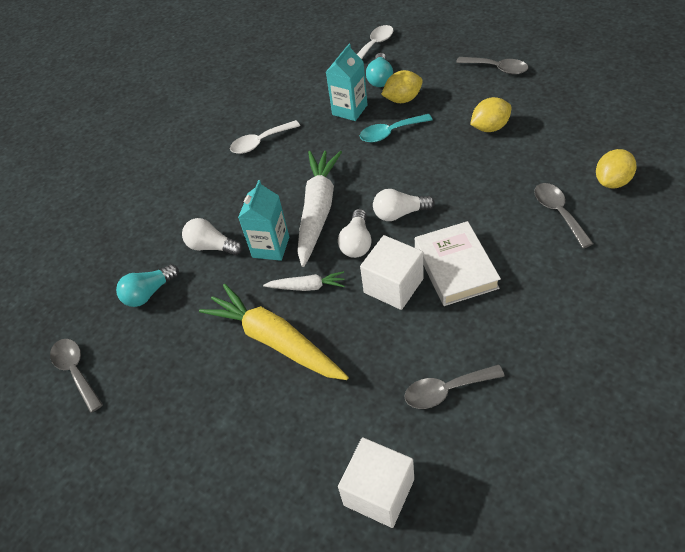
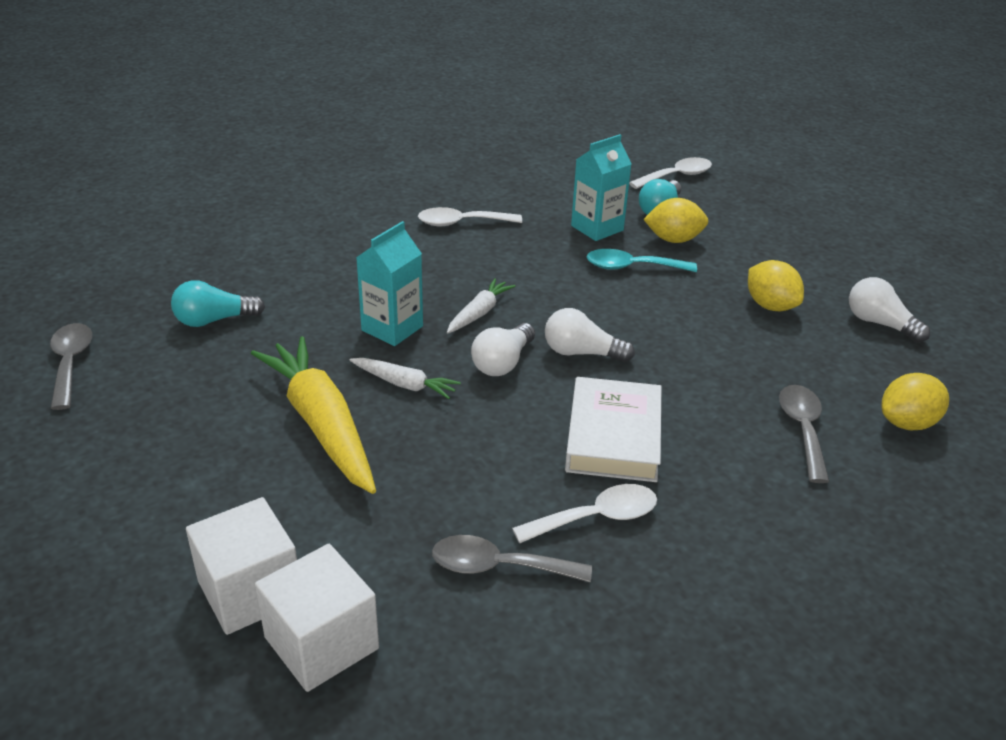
camera: 15 degrees right, 15 degrees down
white light bulb [182,218,242,255] -> white light bulb moved to [849,277,930,343]
white carrot [297,151,342,267] -> white carrot [447,278,515,334], size x0.49
white cube [360,235,424,310] -> white cube moved to [186,497,297,635]
grey spoon [456,57,528,74] -> none
yellow lemon [470,97,512,132] -> yellow lemon turned 60 degrees clockwise [748,260,804,311]
none -> white spoon [512,484,657,543]

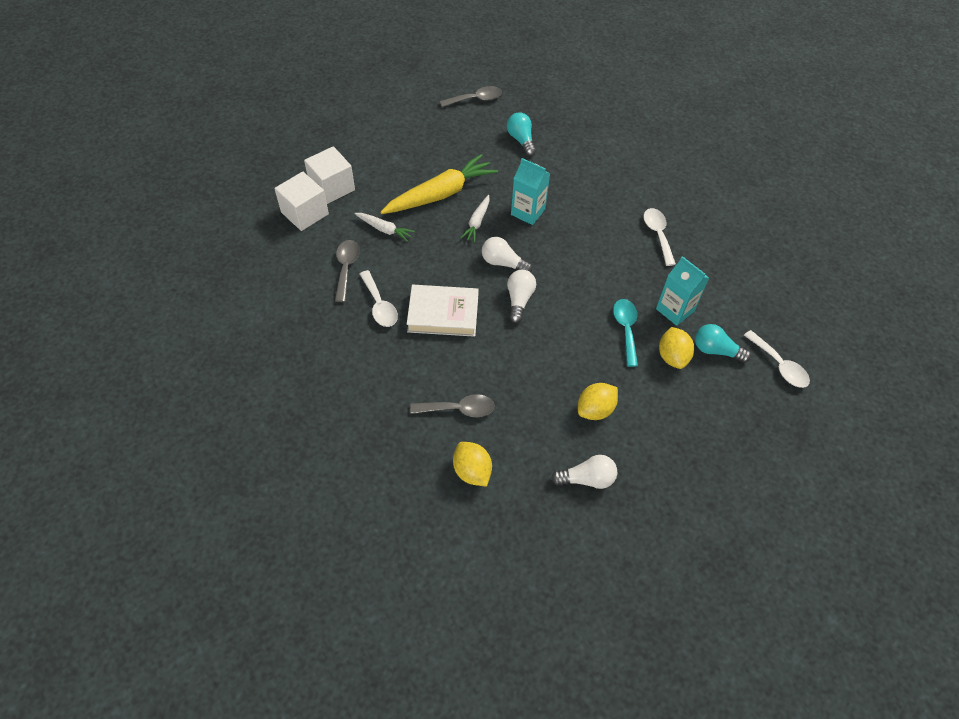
camera: 85 degrees right, 20 degrees up
white carrot [447,278,515,334] -> white carrot moved to [355,213,415,242]
white light bulb [849,277,930,343] -> white light bulb turned 45 degrees clockwise [551,455,617,489]

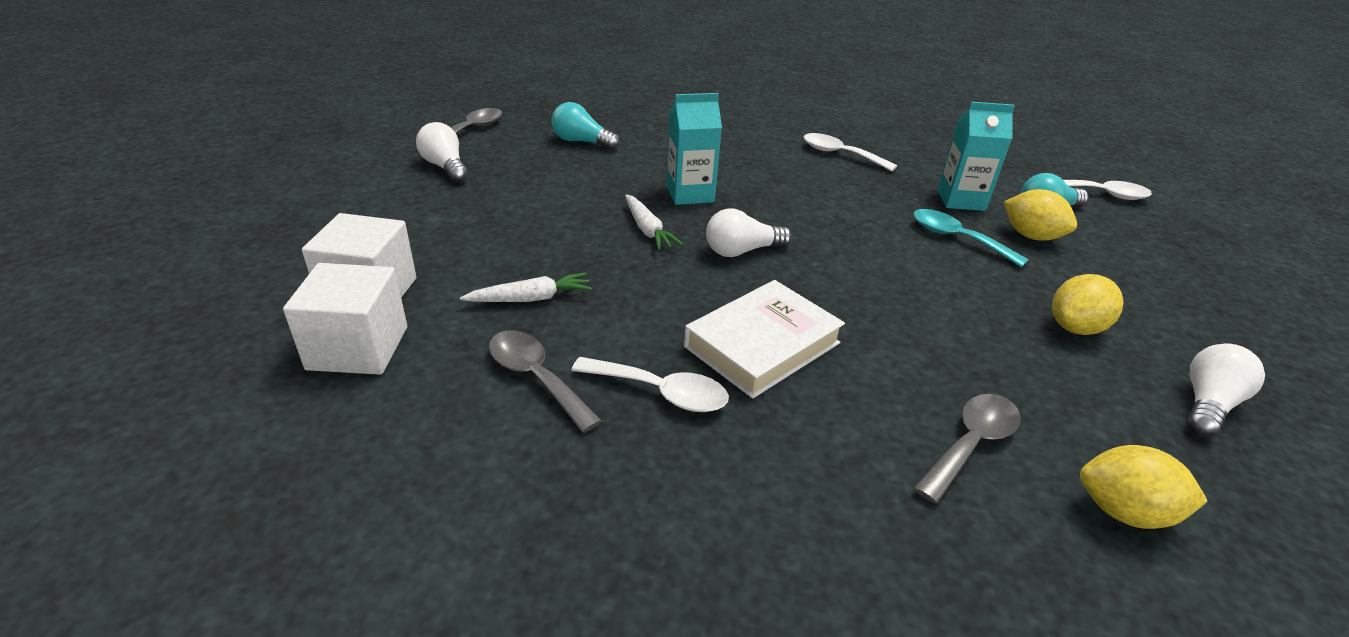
camera: 45 degrees left, 20 degrees down
yellow carrot [380,154,498,214] -> none
white light bulb [507,270,536,323] -> white light bulb moved to [416,122,468,183]
yellow lemon [578,383,618,420] -> yellow lemon turned 45 degrees clockwise [1052,274,1124,335]

